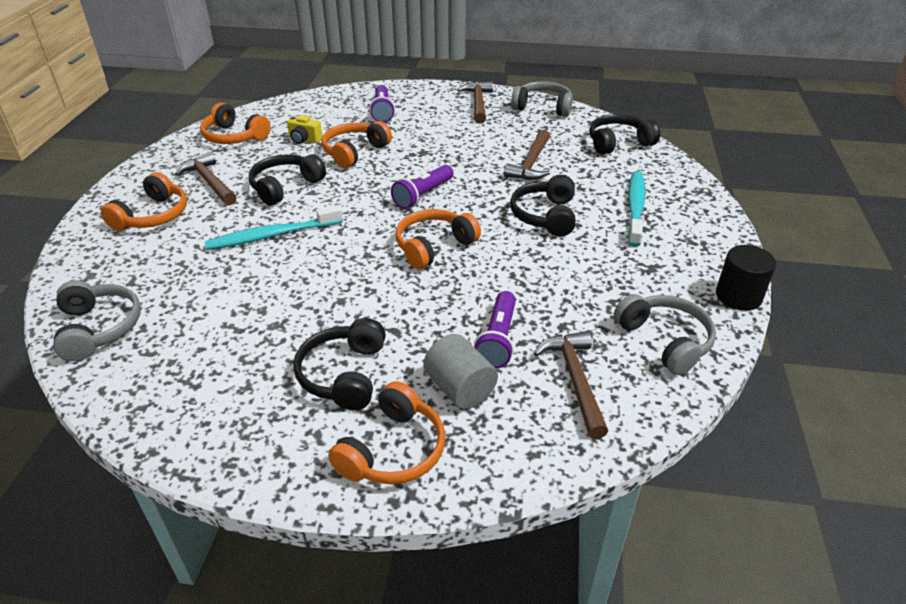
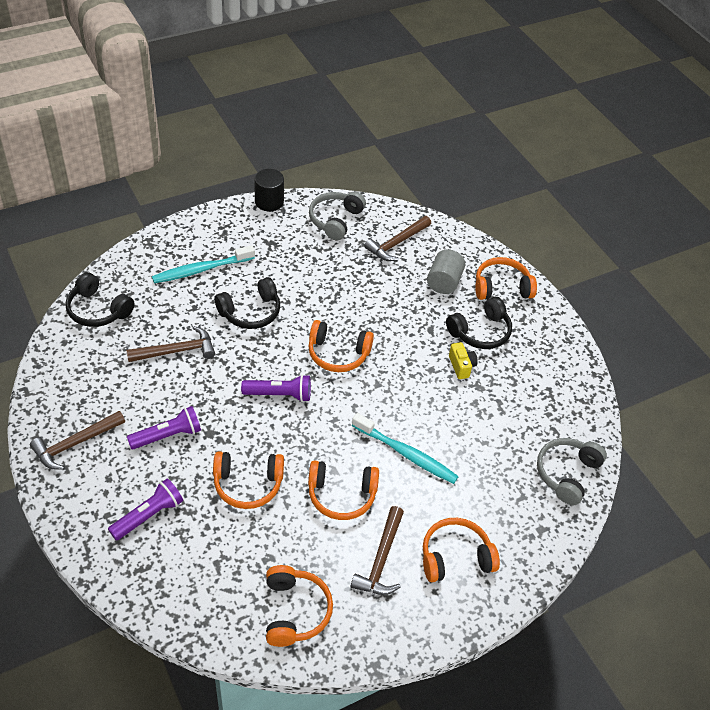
camera: 130 degrees left, 10 degrees up
black headphones [249,154,326,205] -> orange headphones [308,461,379,520]
yellow camera [287,115,322,144] -> yellow camera moved to [449,342,478,379]
purple flashlight [474,291,516,368] -> purple flashlight moved to [127,406,201,449]
grey headphones [511,81,573,117] -> none

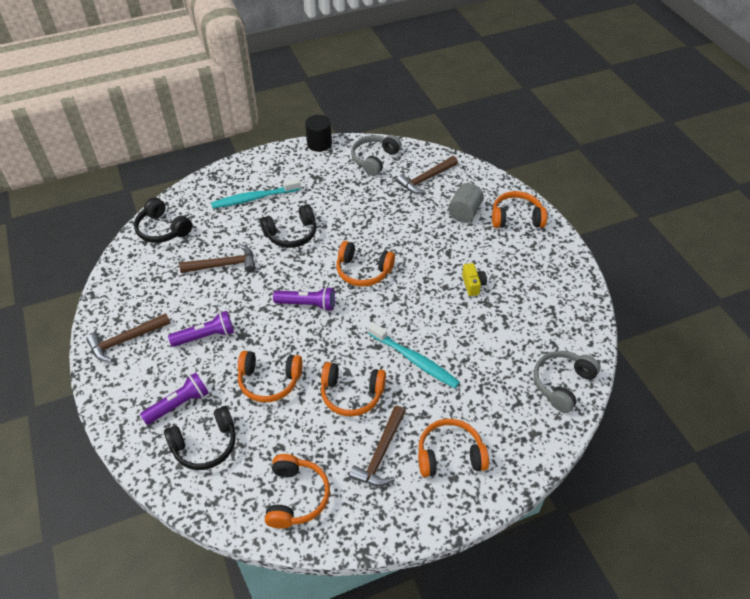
camera: 10 degrees right, 0 degrees up
black headphones [446,297,512,349] -> black headphones moved to [164,406,236,470]

